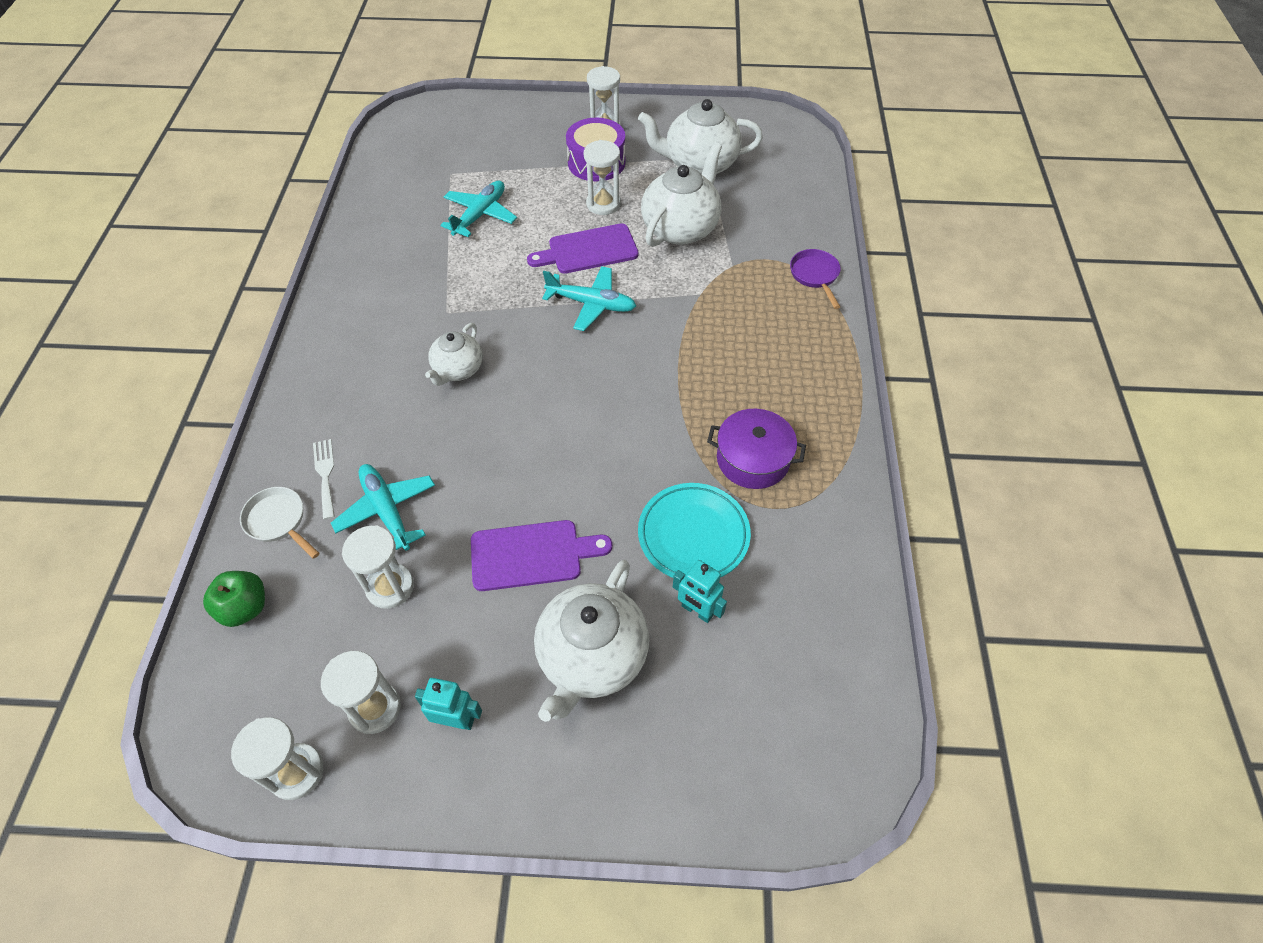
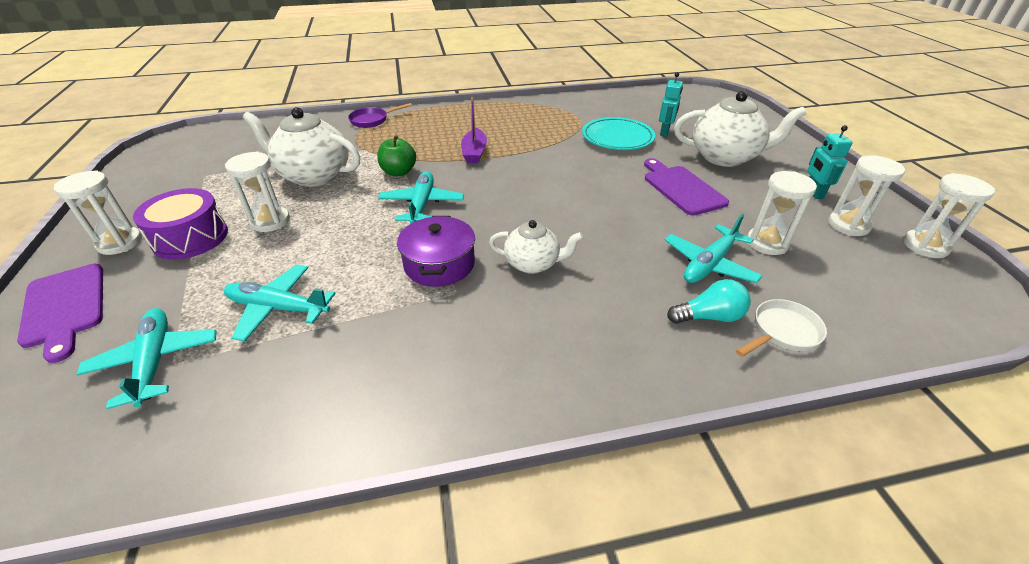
camera: 105 degrees left, 15 degrees down
green apple [203,571,265,627] -> green apple moved to [377,135,416,176]
white pan [240,487,319,559] -> white pan turned 150 degrees counterclockwise [736,299,827,357]
white fork [313,439,335,520] -> turquoise light bulb [667,279,751,324]
purple cutting board [527,223,639,274] -> purple cutting board moved to [17,264,103,363]
white teapot [638,99,763,174] -> none
purple pot [707,409,806,489] -> purple pot moved to [397,216,475,287]
none -> turquoise plane [76,308,217,409]
none -> purple boat [461,97,487,163]

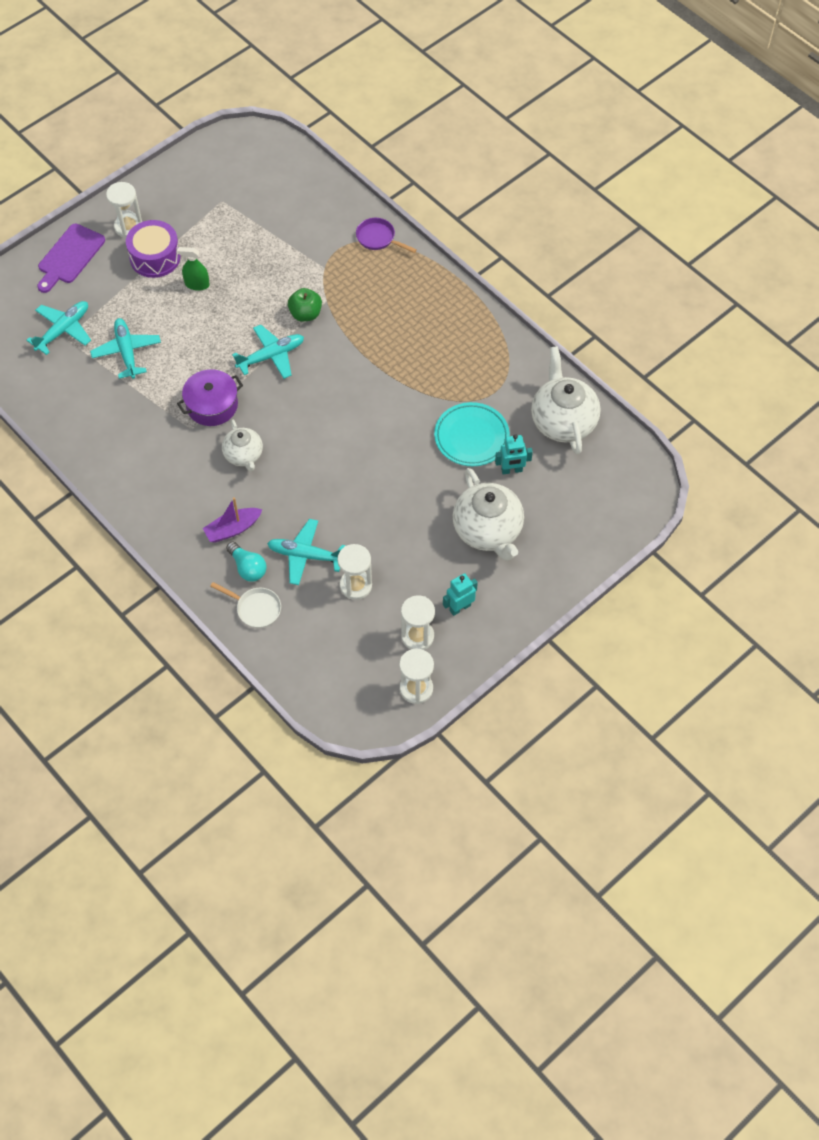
camera: 60 degrees right, 20 degrees up
white hourglass [225,152,290,232] -> green spray bottle [177,247,210,291]
white teapot [243,107,360,187] -> white teapot moved to [531,346,601,455]
purple boat [461,97,487,163] -> purple boat moved to [203,497,263,543]
purple cutting board [644,158,729,216] -> none

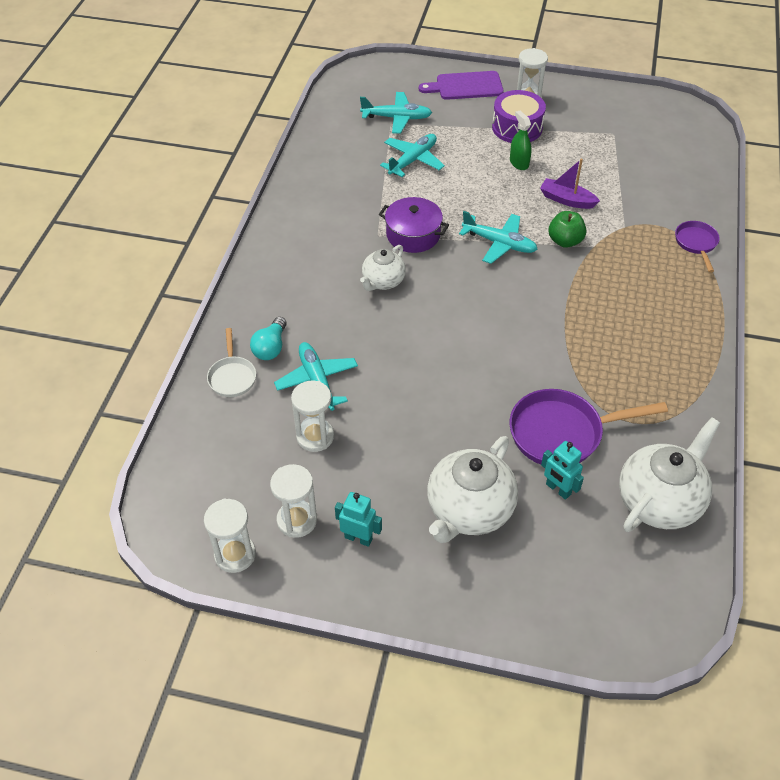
camera: 55 degrees right, 10 degrees down
purple boat [203,497,263,543] -> purple boat moved to [540,159,600,209]
turquoise plate [434,402,510,466] -> purple pan [509,389,668,464]

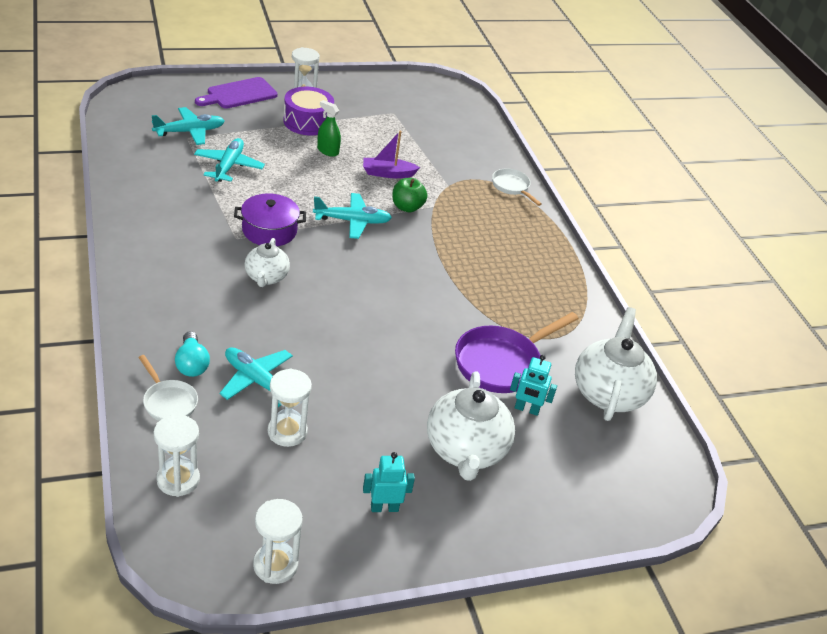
camera: 35 degrees left, 10 degrees down
white hourglass [270,464,317,538] -> white hourglass moved to [154,414,200,497]
purple pan [675,221,720,272] -> white pan [492,168,542,206]

